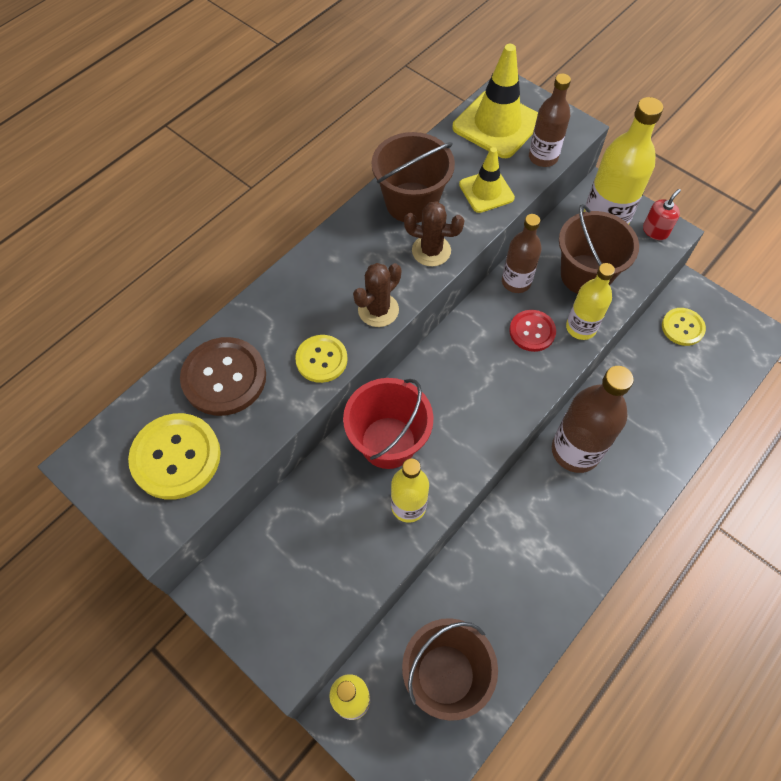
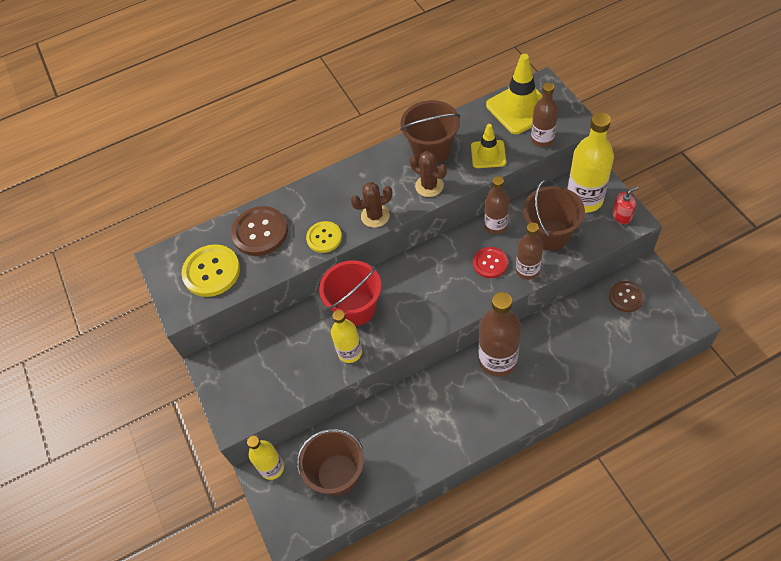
camera: 30 degrees right, 5 degrees down
yellow bottle [566,263,615,340] -> brown bottle [516,223,543,280]
yellow button [662,308,706,346] -> brown button [609,281,645,312]

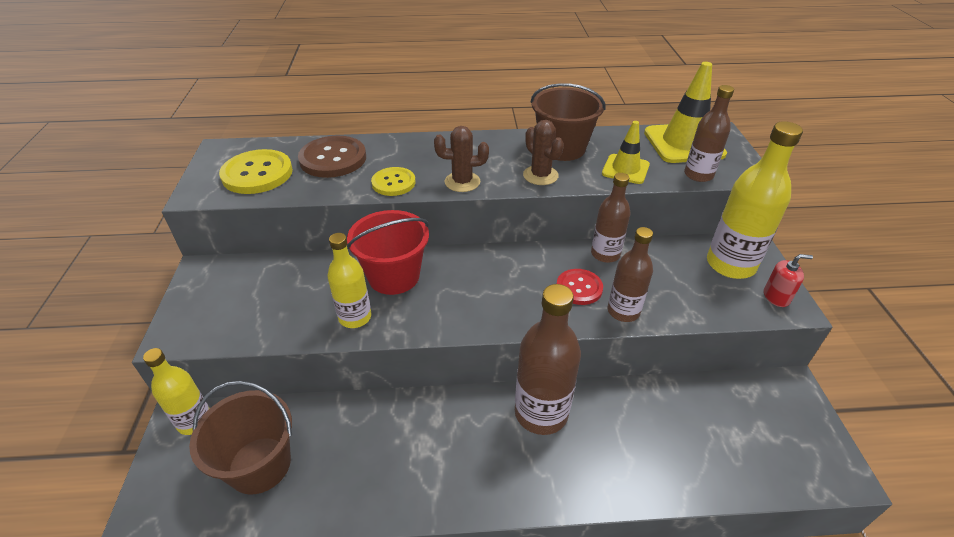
camera: 15 degrees right, 15 degrees down
brown bucket [523,179,585,251] -> none
brown button [609,281,645,312] -> none

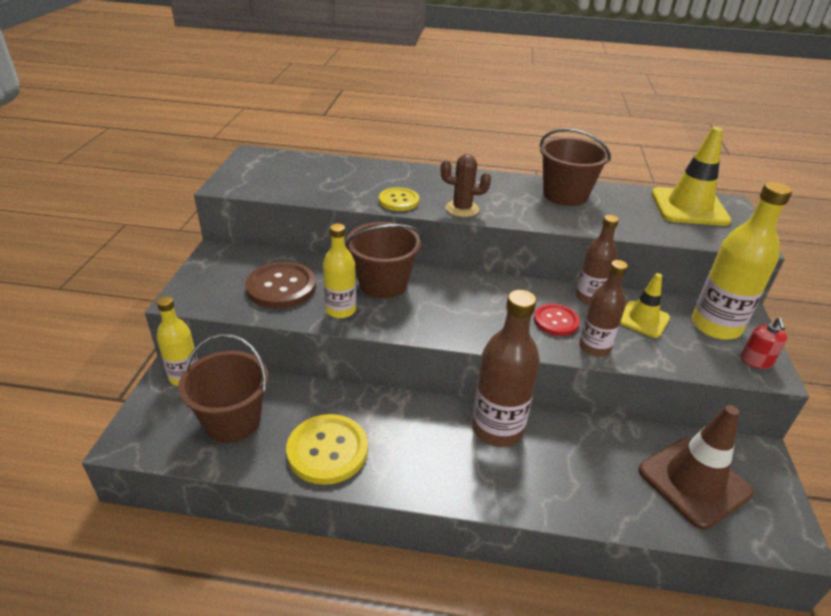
camera: 10 degrees right, 5 degrees down
yellow button [219,149,293,194] -> yellow button moved to [286,414,368,485]
brown button [298,136,366,178] -> brown button moved to [245,262,316,309]
red bucket [347,210,429,295] -> brown bucket [345,222,423,298]
brown cactus [523,120,564,185] -> none
yellow traffic cone [602,121,650,184] -> yellow traffic cone moved to [620,273,670,338]
brown bottle [684,85,734,182] -> none
red soap dispenser [764,254,813,307] -> red soap dispenser turned 90 degrees clockwise [741,318,787,369]
none -> brown traffic cone [638,405,753,529]

